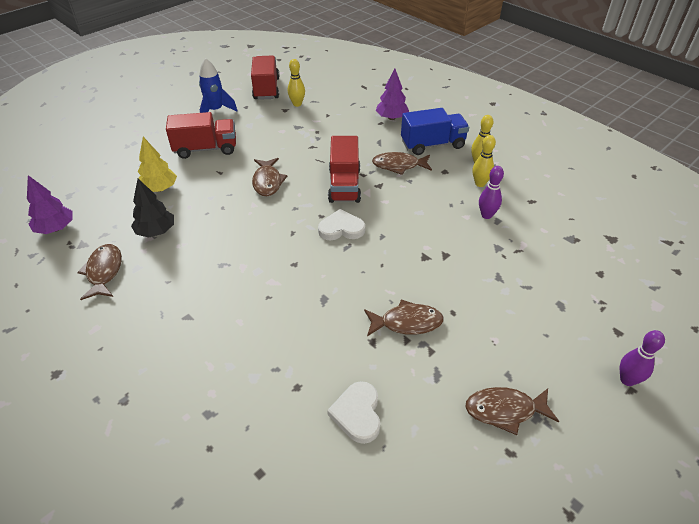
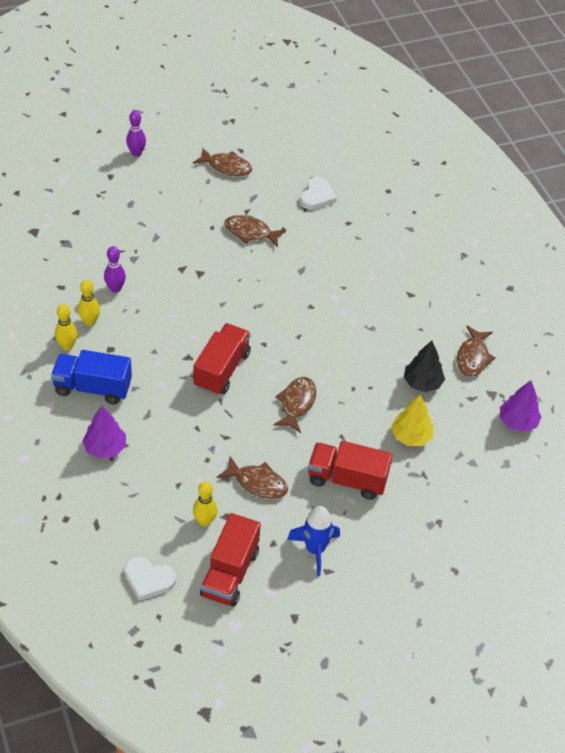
camera: 160 degrees left, 5 degrees up
white heart [318,209,365,240] -> white heart moved to [125,556,176,601]
brown fish [372,152,432,175] -> brown fish moved to [217,456,288,499]

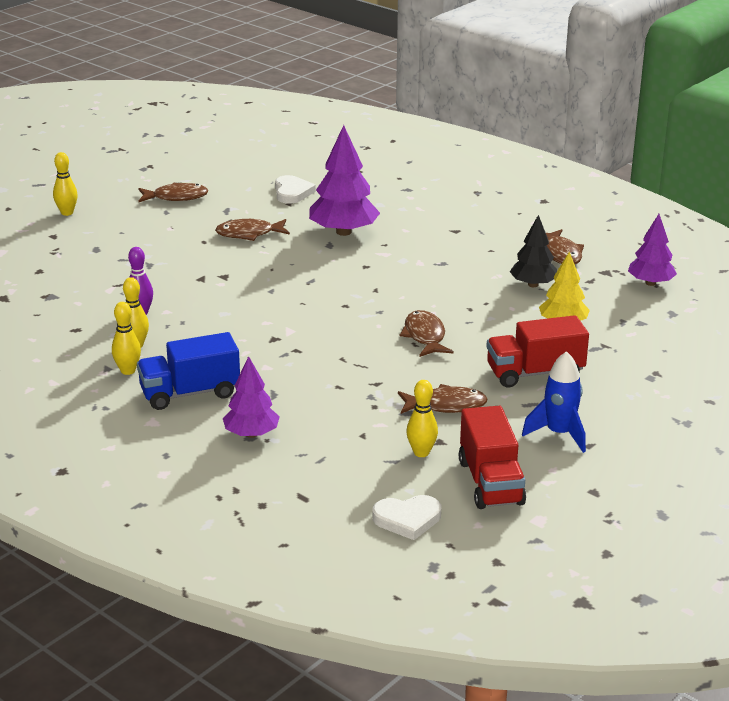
camera: 25 degrees left, 20 degrees down
purple bowling pin [126,111,146,157] -> yellow bowling pin [53,152,78,216]
red truck [194,323,251,395] -> none
none -> purple tree [309,125,380,236]

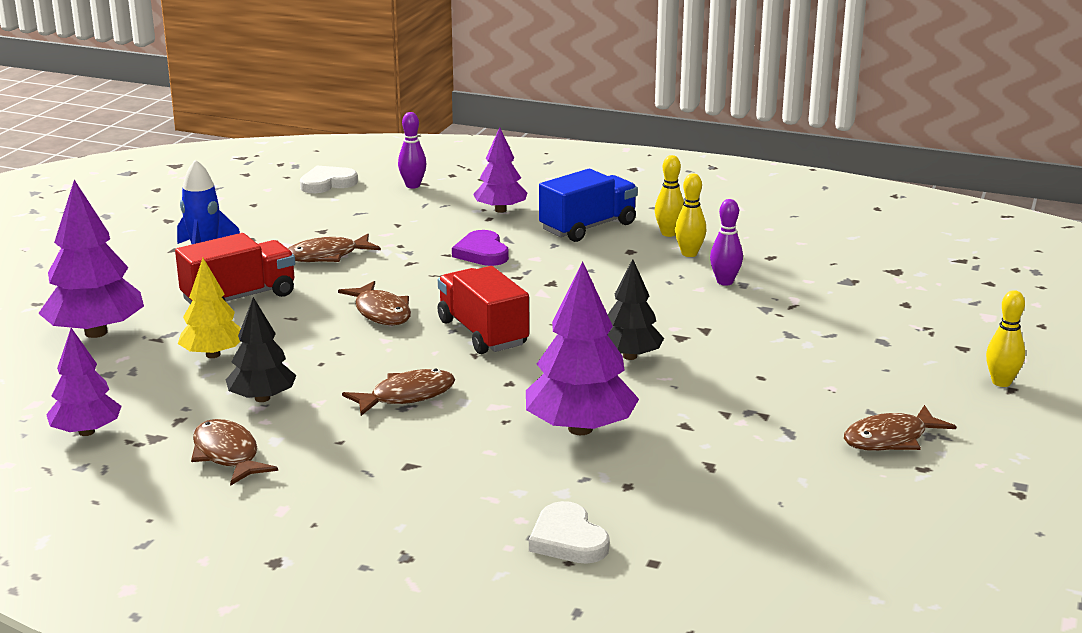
camera: 160 degrees right, 5 degrees down
brown fish [215,219,290,241] -> brown fish moved to [342,368,455,416]
white heart [275,175,316,204] -> white heart moved to [529,501,610,564]
yellow bowling pin [407,380,438,457] -> none
red truck [459,406,526,509] -> red truck moved to [437,266,529,354]
none -> purple tree [38,180,144,338]
none -> purple bowling pin [398,112,426,189]
none -> purple heart [452,230,509,266]
none -> black tree [607,259,664,360]

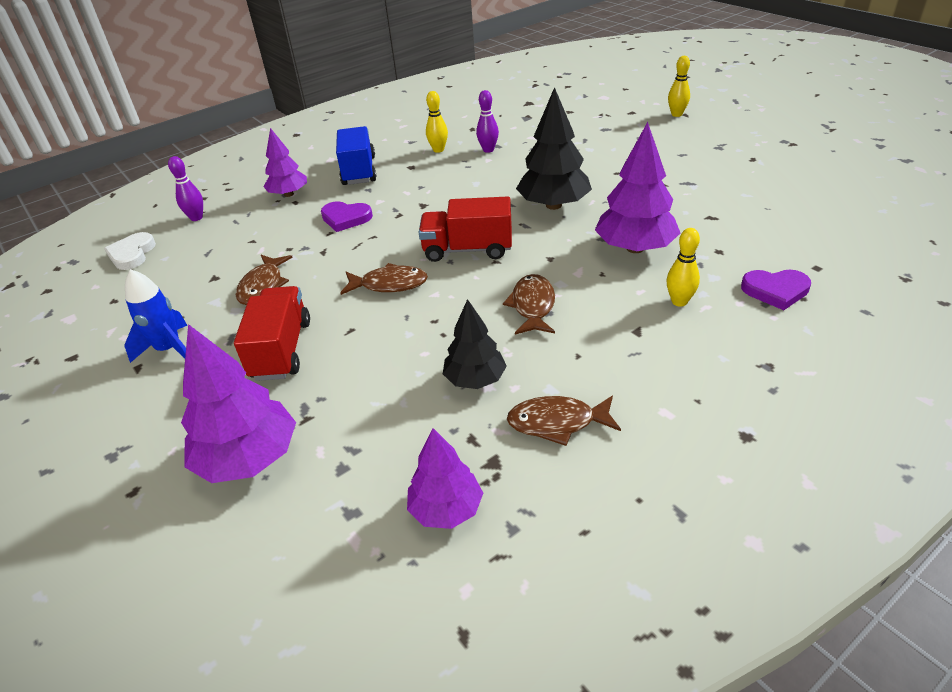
camera: 55 degrees left, 15 degrees up
yellow tree [178,258,241,358] -> none
white heart [529,501,610,564] -> purple heart [741,270,811,310]
black tree [607,259,664,360] -> black tree [516,87,592,210], size x1.57
yellow bowling pin [655,155,684,237] -> yellow bowling pin moved to [666,228,700,307]
brown fish [844,405,956,451] -> none

